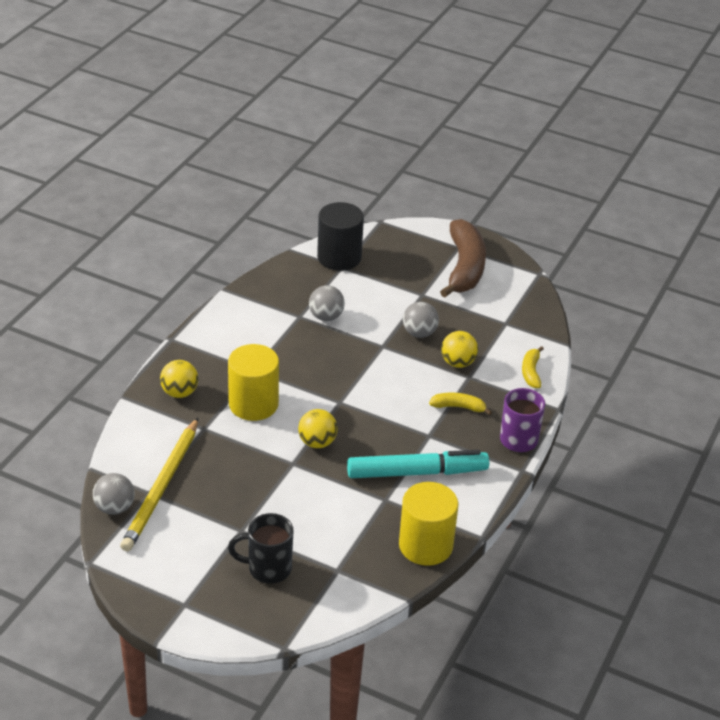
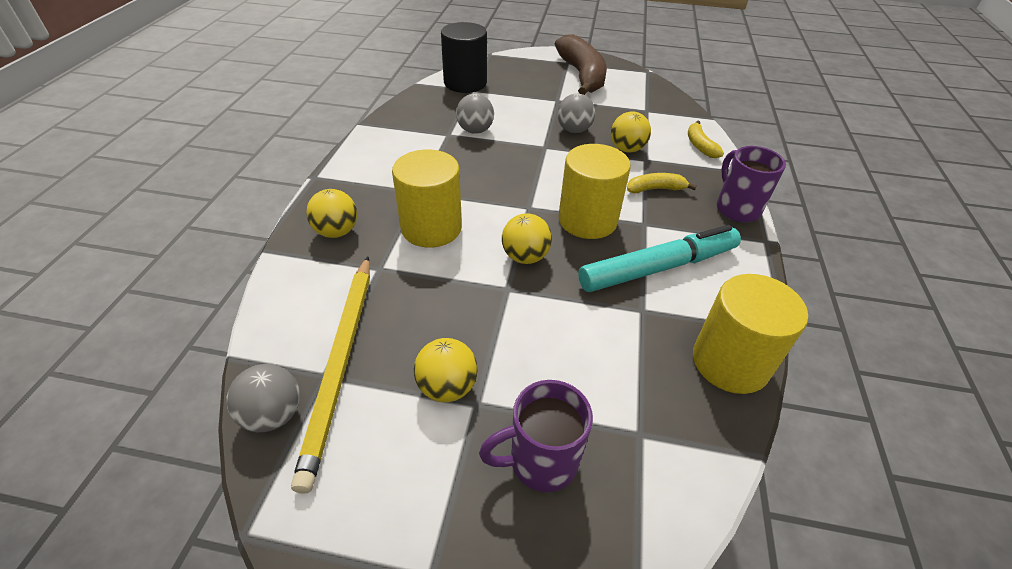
camera: 15 degrees left, 5 degrees up
black mug [228,513,293,584] -> purple mug [479,380,593,492]
none -> yellow ball [414,338,478,402]
none -> yellow cylinder [558,144,631,239]

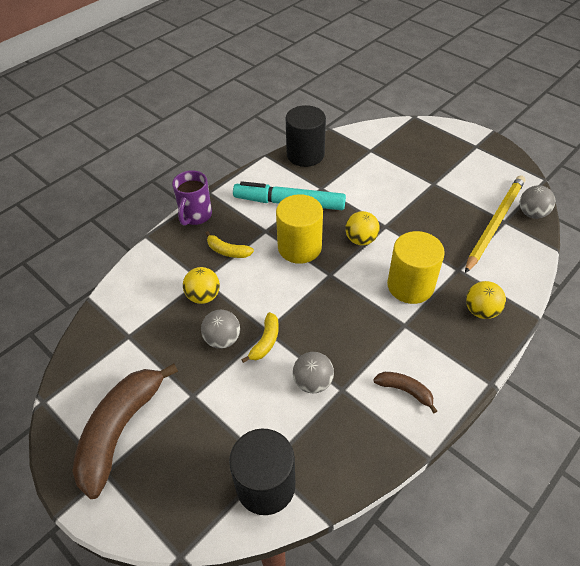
camera: 145 degrees left, 5 degrees up
yellow ball [414,338,478,402] -> none
purple mug [479,380,593,492] -> none
yellow banana [688,121,724,158] -> yellow banana moved to [241,312,279,363]
yellow cylinder [693,274,808,394] -> black cylinder [286,105,326,167]
none -> brown banana [373,372,437,413]

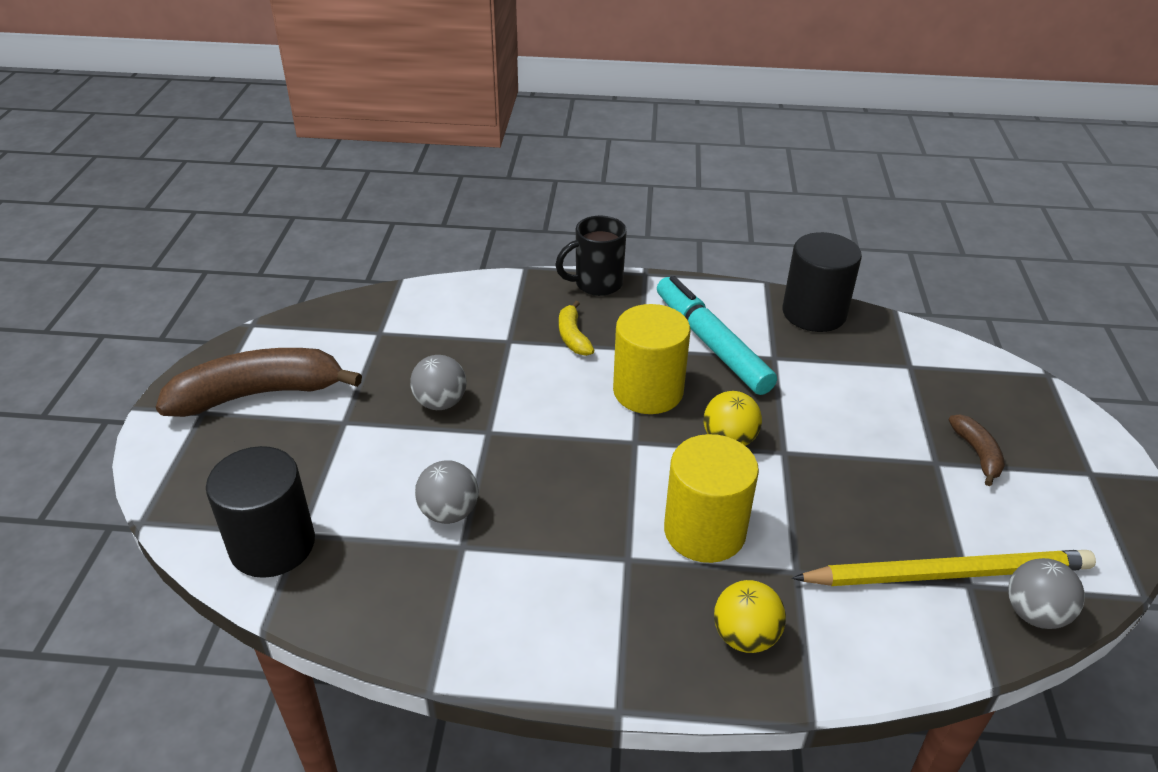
camera: 50 degrees right, 10 degrees down
purple mug [172,170,212,226] -> black mug [555,216,627,296]
yellow ball [183,267,220,304] -> none
yellow banana [241,312,279,363] -> none
brown banana [373,372,437,413] -> brown banana moved to [949,414,1005,486]

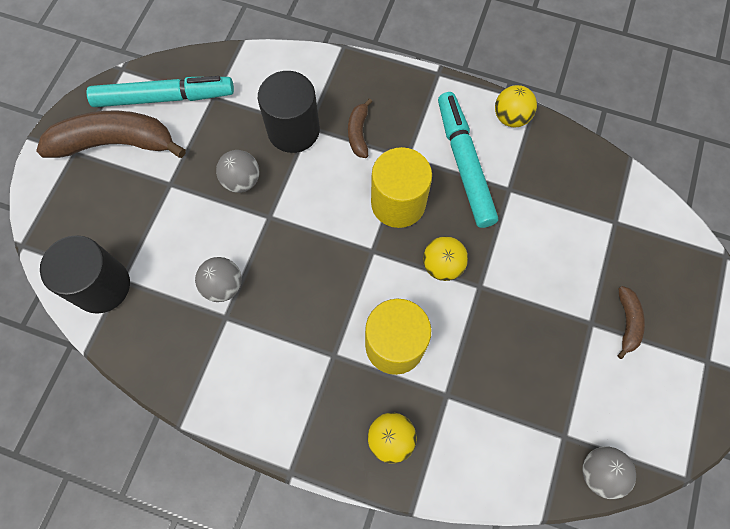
camera: 15 degrees right, 30 degrees up
black mug [555,216,627,296] -> none
yellow banana [559,301,595,356] -> brown banana [348,98,372,158]
black cylinder [783,232,862,332] -> black cylinder moved to [258,71,320,153]
yellow pencil [792,550,1096,586] -> none
none -> turquoise marker [87,76,234,107]
none -> yellow ball [495,85,537,127]

